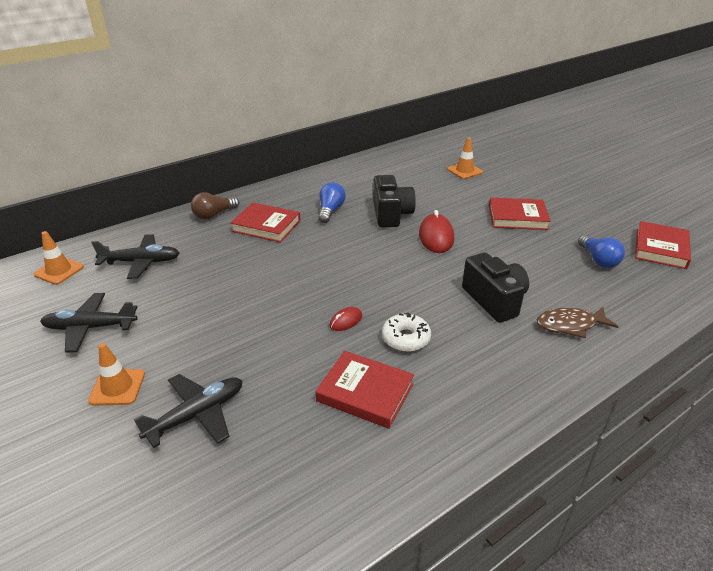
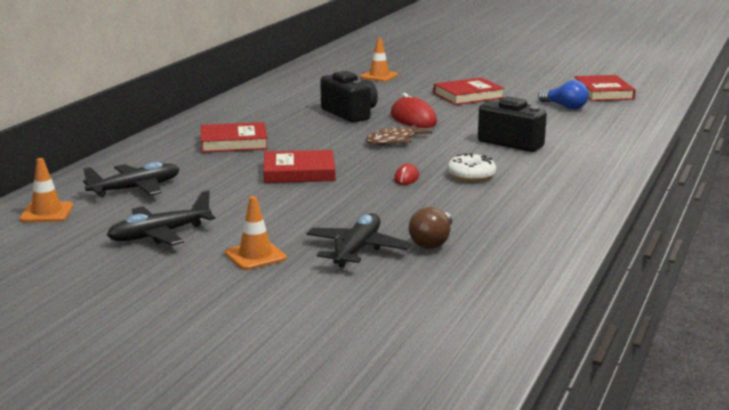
camera: 30 degrees left, 15 degrees down
brown light bulb [191,192,239,220] -> brown light bulb moved to [409,207,452,249]
red book [316,351,414,429] -> red book moved to [263,150,335,183]
blue light bulb [318,182,346,223] -> none
brown fish [537,307,619,338] -> brown fish moved to [366,124,433,145]

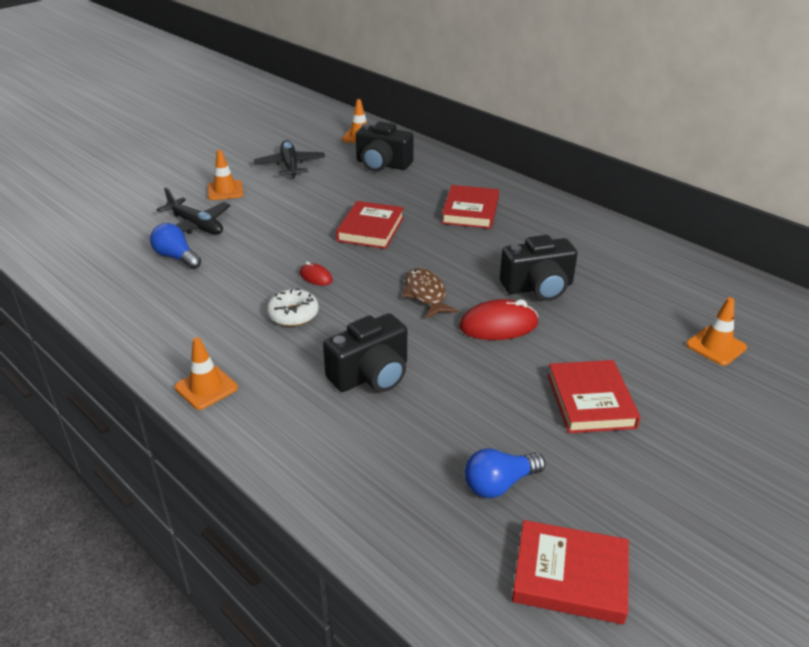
camera: 110 degrees right, 15 degrees up
black plane [83,162,180,197] -> black camera [356,122,414,172]
brown light bulb [409,207,452,249] -> blue light bulb [150,223,201,269]
none -> orange traffic cone [175,337,238,410]

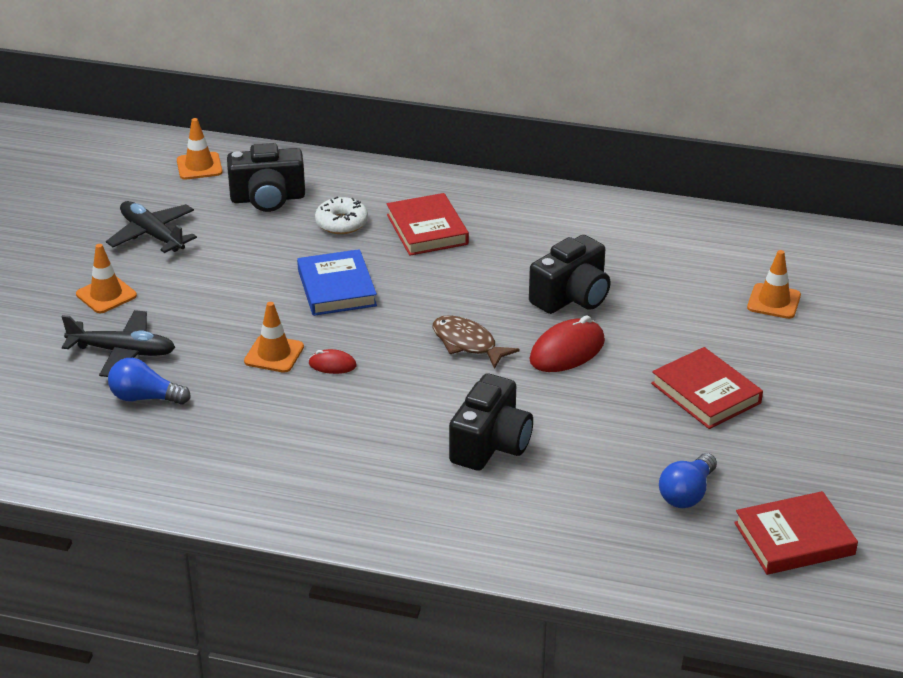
camera: 30 degrees left, 0 degrees up
orange traffic cone [175,337,238,410] -> orange traffic cone moved to [244,302,304,373]
white donut [267,288,319,326] -> white donut moved to [315,196,368,234]
red book [336,201,404,249] -> blue book [297,249,377,316]

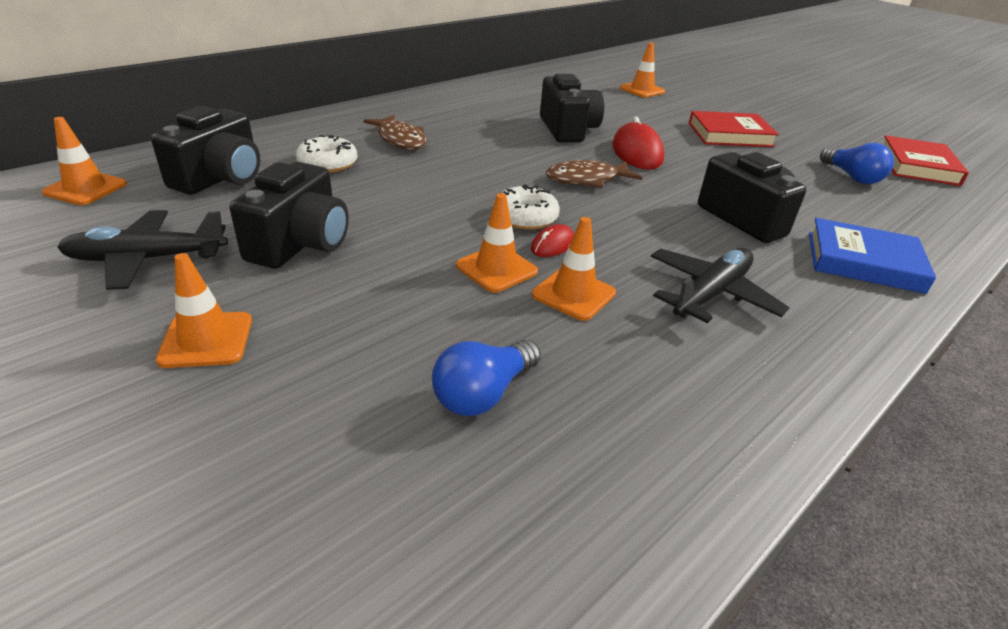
camera: 60 degrees left, 0 degrees up
black plane [62,310,175,377] -> black plane moved to [651,248,789,323]
blue book [297,249,377,316] -> blue book moved to [809,218,936,294]
red book [387,193,469,256] -> brown fish [363,115,426,149]
none -> black camera [230,162,349,269]
none -> white donut [493,184,560,230]
none -> orange traffic cone [532,217,616,321]

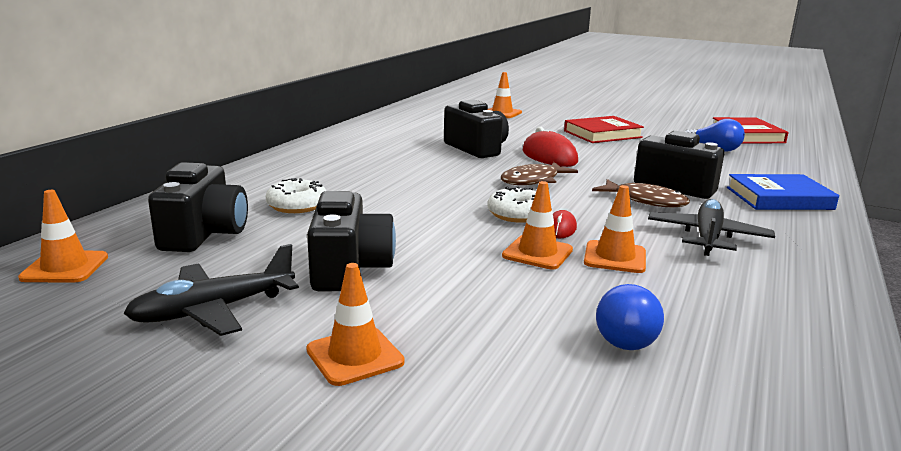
camera: 20 degrees left, 15 degrees down
brown fish [363,115,426,149] -> brown fish moved to [592,179,690,208]

